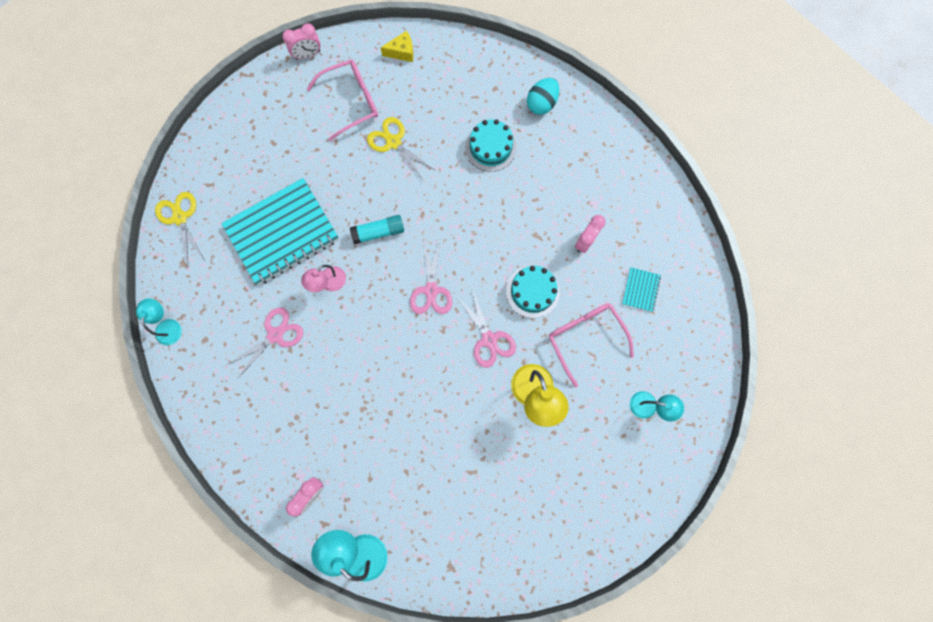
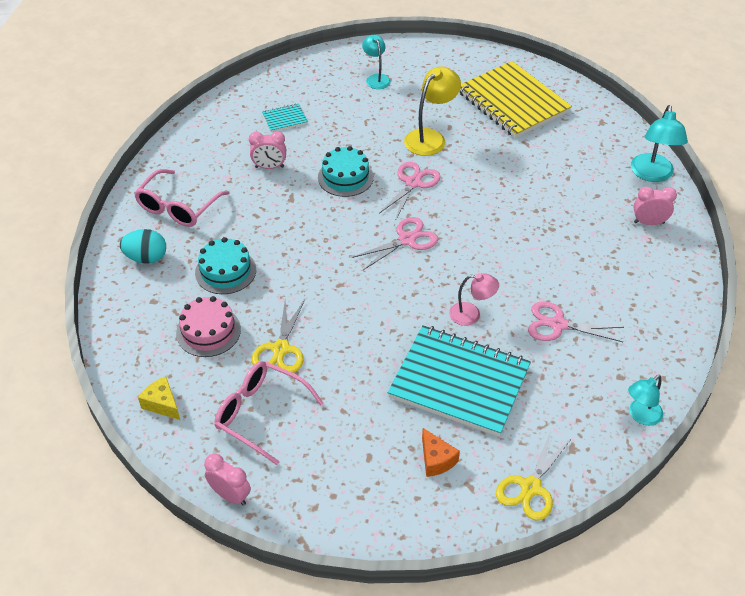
camera: 125 degrees left, 30 degrees down
turquoise glue stick [350,215,404,244] -> none
pink glasses [549,303,634,388] -> pink glasses moved to [134,169,229,227]
none -> pink cake [176,296,241,357]
none -> orange cheese [422,428,460,477]
none -> yellow notebook [459,61,572,138]

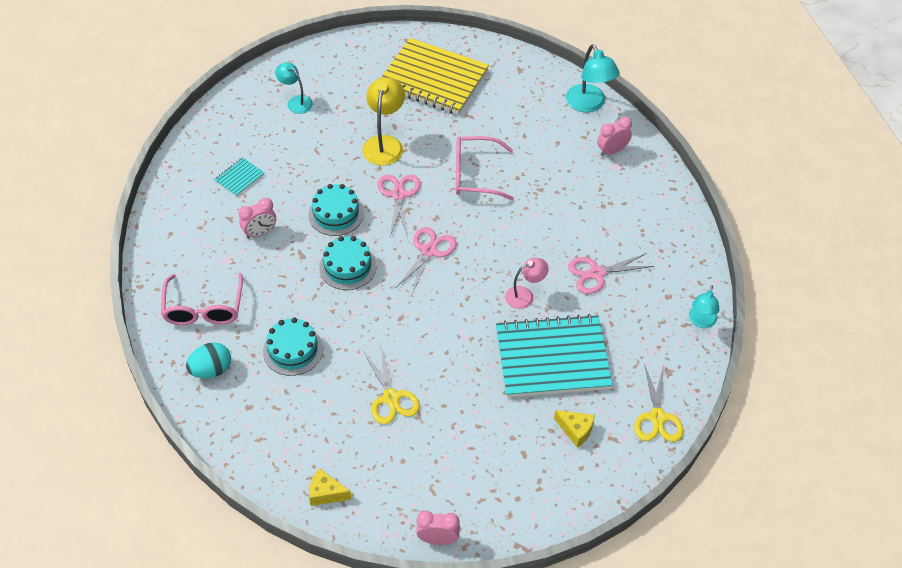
camera: 30 degrees left, 5 degrees up
pink cake [176,296,241,357] -> none
pink glasses [215,361,324,465] -> pink glasses moved to [456,136,514,200]
orange cheese [422,428,460,477] -> yellow cheese [554,410,595,448]
none -> turquoise cake [319,236,376,290]

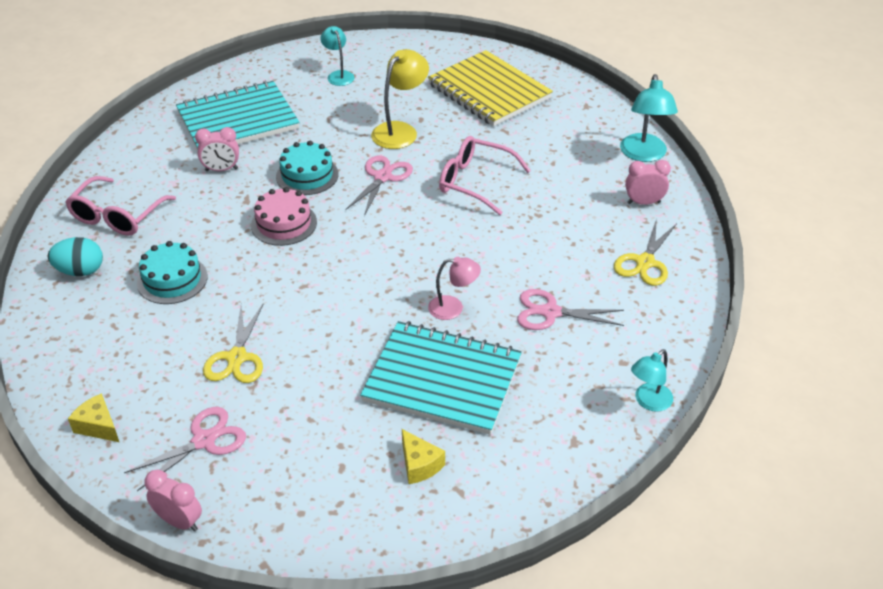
camera: 25 degrees right, 10 degrees down
turquoise notebook [214,157,264,197] -> turquoise notebook [176,81,300,150], size x2.41
turquoise cake [319,236,376,290] -> pink cake [251,187,317,246]
pink scissors [395,227,457,294] -> pink scissors moved to [124,407,246,491]
yellow scissors [634,364,684,442] -> yellow scissors moved to [614,219,677,286]

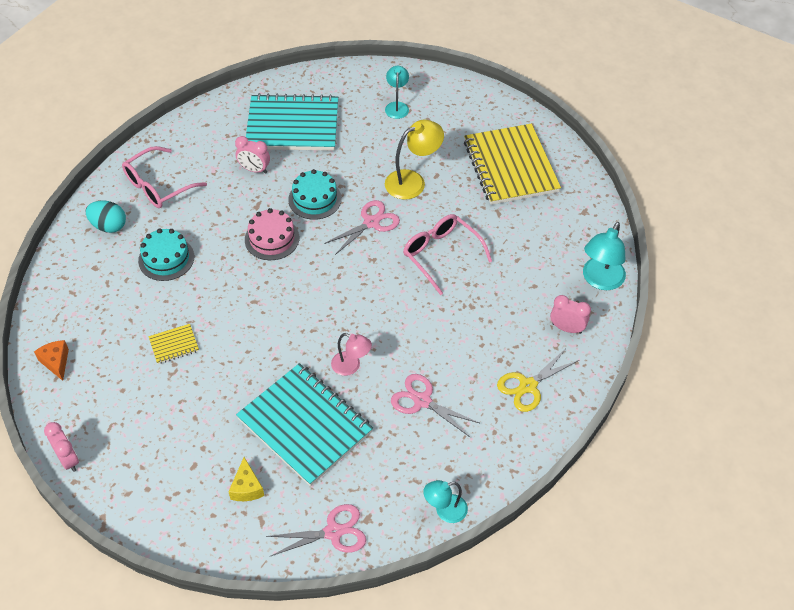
camera: 25 degrees right, 10 degrees up
yellow cheese [68,393,119,442] -> orange cheese [34,340,69,381]
pink scissors [124,407,246,491] -> pink scissors moved to [266,504,366,556]
yellow scissors [203,304,263,383] -> yellow notebook [149,324,199,364]

